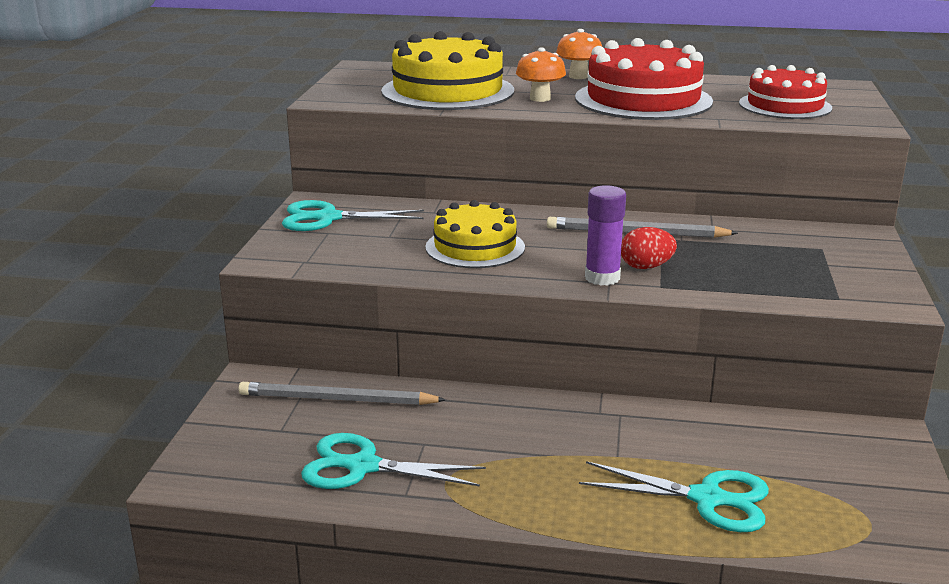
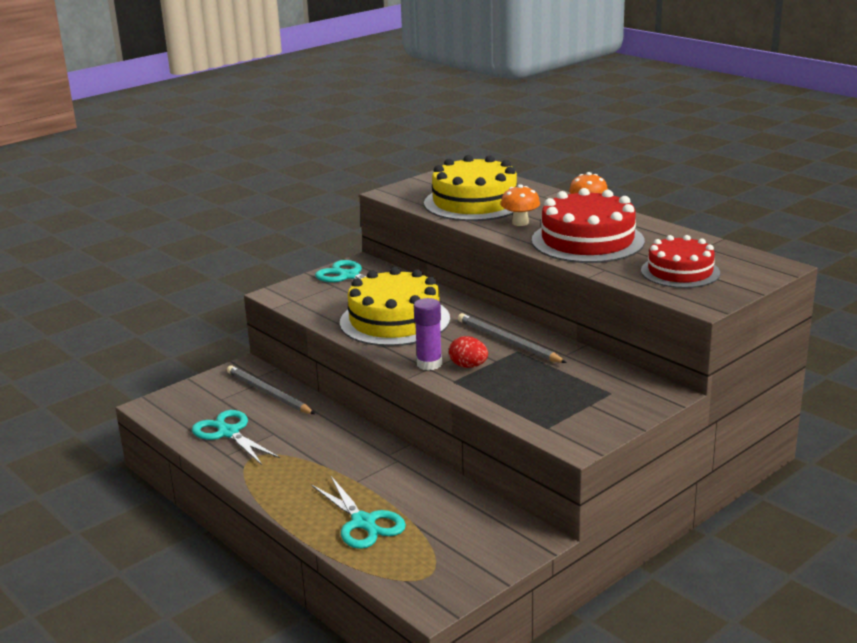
camera: 40 degrees right, 0 degrees up
yellow cake [425,200,525,268] -> yellow cake [340,267,450,346], size x1.54

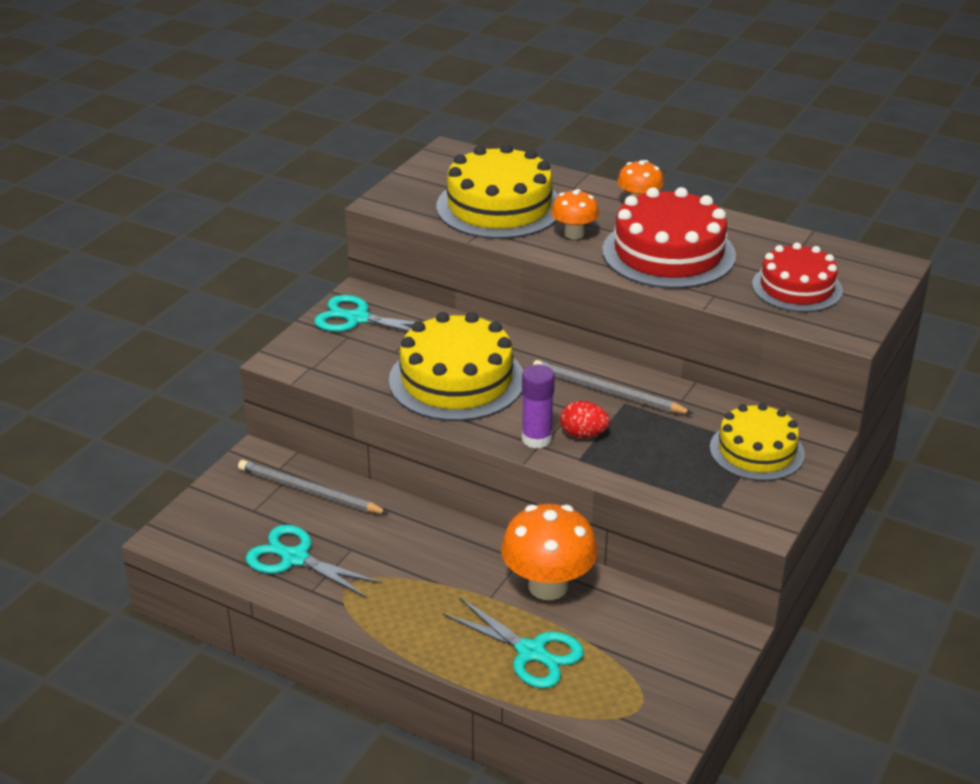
camera: 20 degrees left, 10 degrees up
none -> orange mushroom [501,504,598,600]
none -> yellow cake [710,403,805,481]

